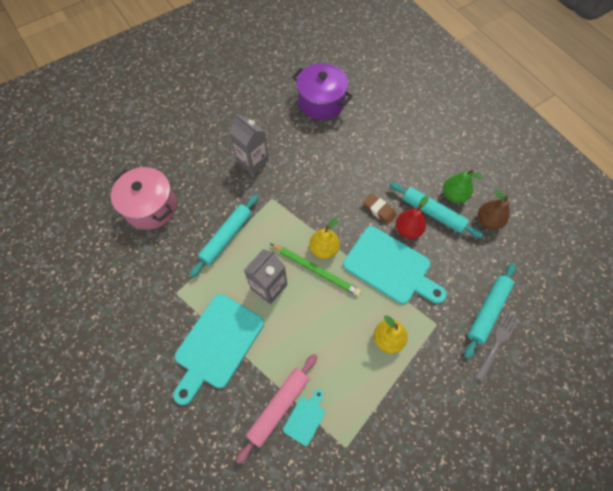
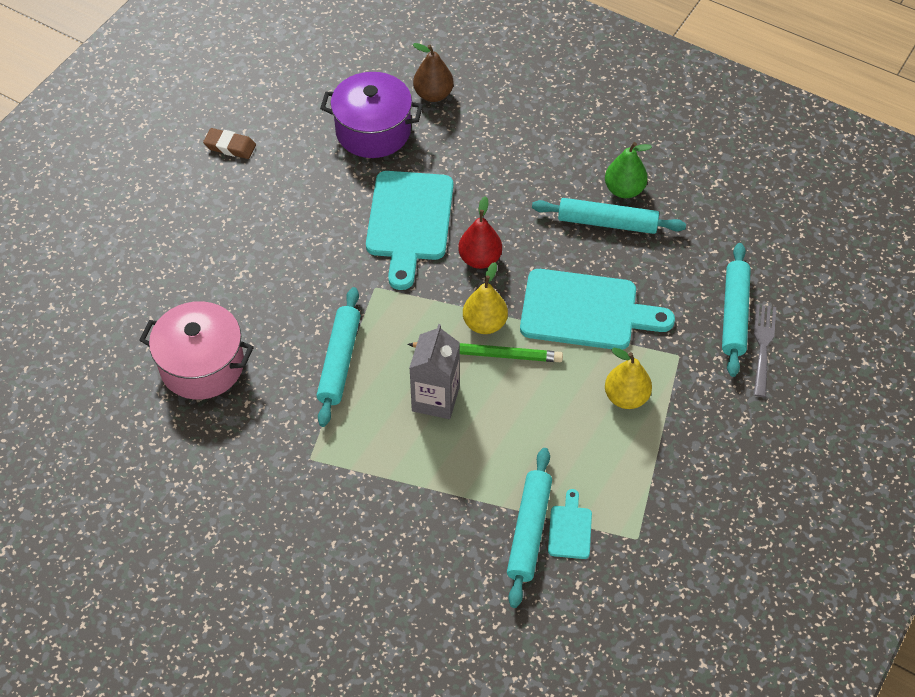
camera: 25 degrees left, 10 degrees down
turquoise cutting board [173,294,264,405] -> turquoise cutting board moved to [366,171,453,290]
grey carton [229,113,269,175] -> none
pink rolling pin [236,354,317,464] -> turquoise rolling pin [507,448,552,608]
brown eraser [363,193,397,224] -> brown eraser moved to [203,128,256,159]
red pear [396,195,429,239] -> red pear moved to [458,196,502,269]
brown pear [478,190,509,230] -> brown pear moved to [412,43,454,102]

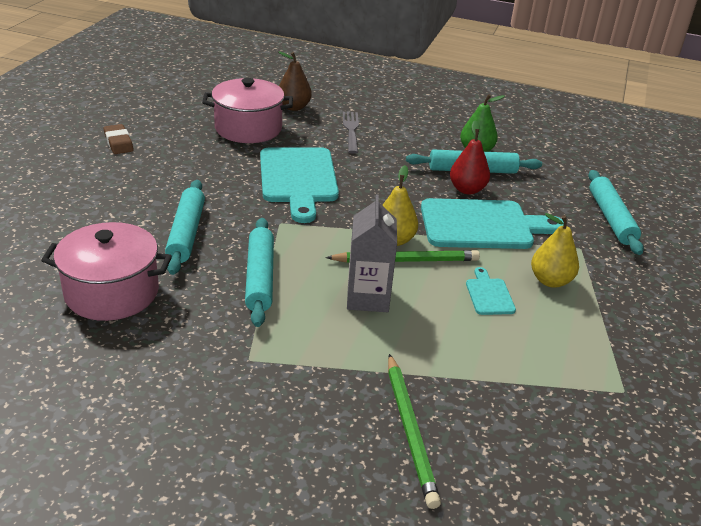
camera: 15 degrees left, 20 degrees down
brown eraser [203,128,256,159] -> brown eraser turned 60 degrees clockwise [104,124,134,154]
purple pot [320,72,423,158] -> pink pot [202,78,293,143]
red pear [458,196,502,269] -> red pear moved to [450,120,490,195]
turquoise rolling pin [507,448,552,608] -> turquoise rolling pin moved to [165,180,205,275]
turquoise cutting board [548,489,592,559] -> turquoise cutting board moved to [466,267,516,315]
grey fork [753,304,776,397] -> grey fork moved to [343,112,359,154]
none -> green pencil [388,354,441,509]

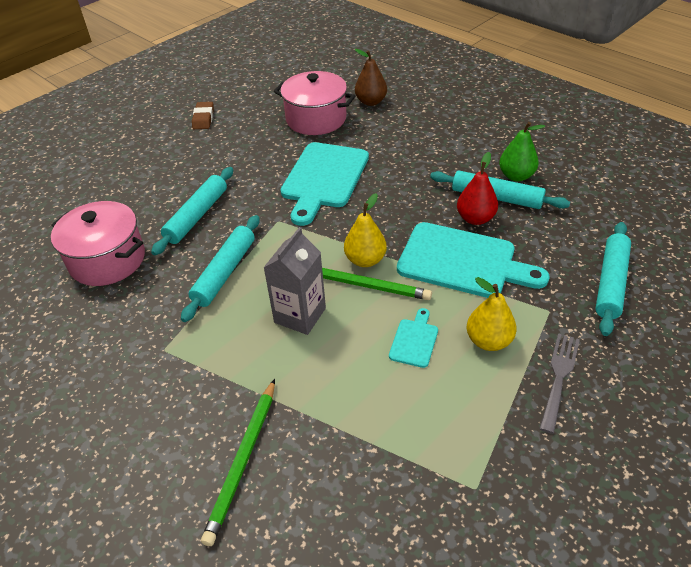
camera: 30 degrees right, 10 degrees up
grey fork [343,112,359,154] -> grey fork moved to [539,333,580,434]

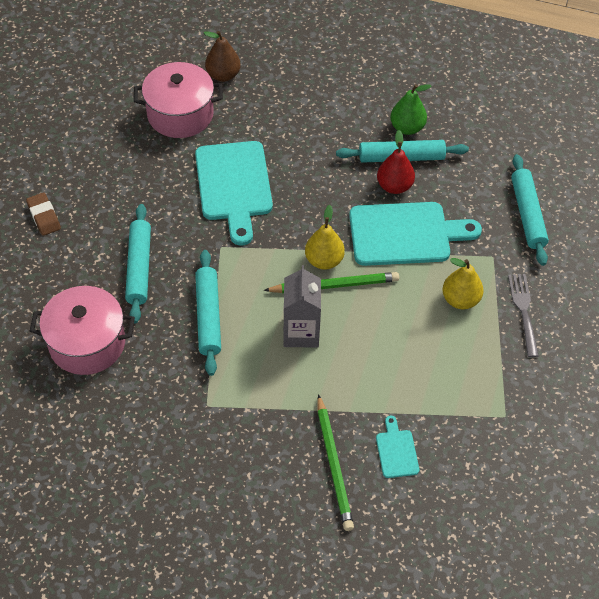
camera: 30 degrees left, 10 degrees up
brown eraser [192,102,214,129] -> brown eraser moved to [26,193,61,236]
turquoise cutting board [389,308,438,368] -> turquoise cutting board moved to [376,416,419,478]

